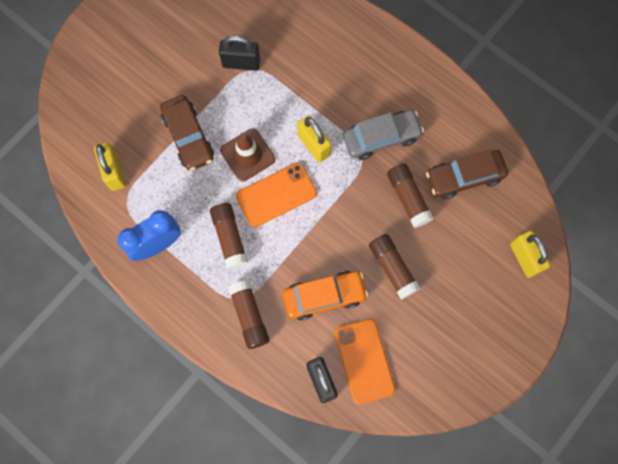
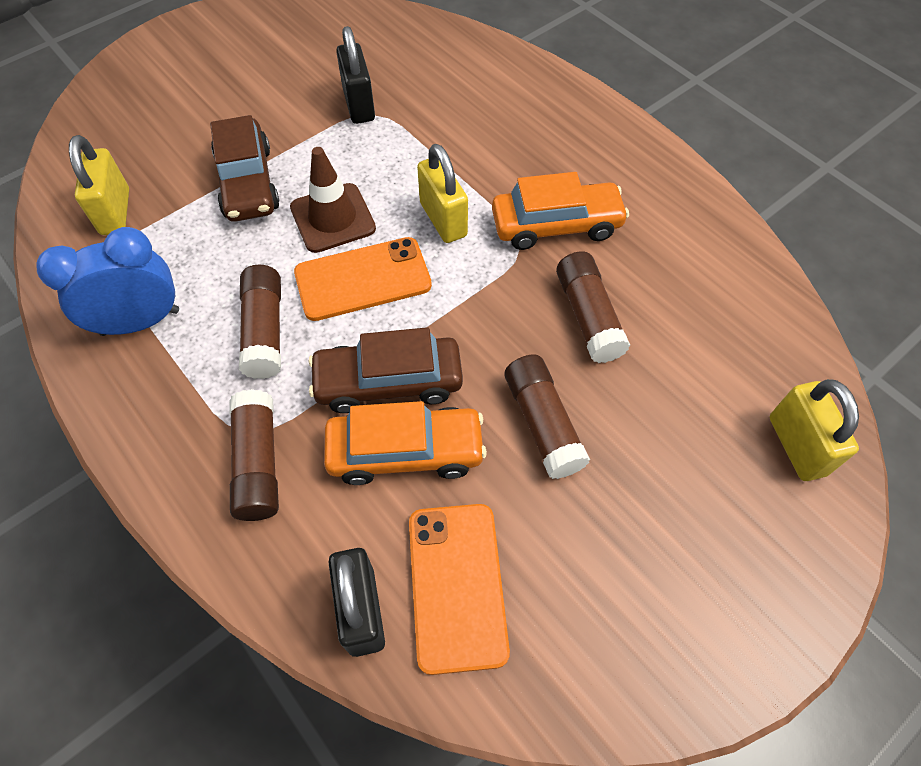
camera: 10 degrees right, 15 degrees down
black padlock [219,35,260,71] -> black padlock turned 60 degrees clockwise [336,26,375,124]
grey car [343,110,424,160] -> orange car [492,172,629,250]
brown car [426,149,508,199] -> brown car moved to [309,327,463,413]

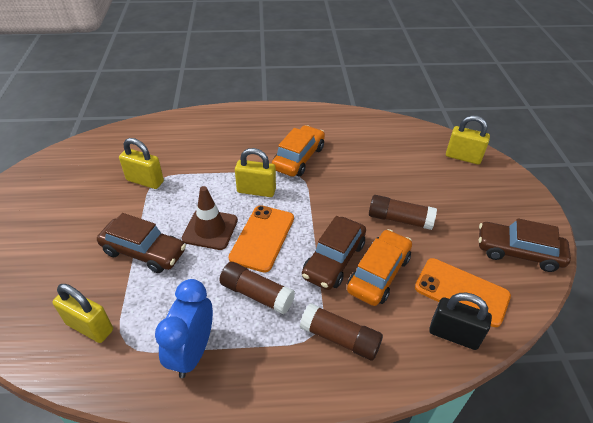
camera: 55 degrees left, 15 degrees down
black padlock [336,26,375,124] -> yellow padlock [119,138,164,189]
brown glue stick [556,251,630,363] -> none
none -> brown car [479,218,571,272]

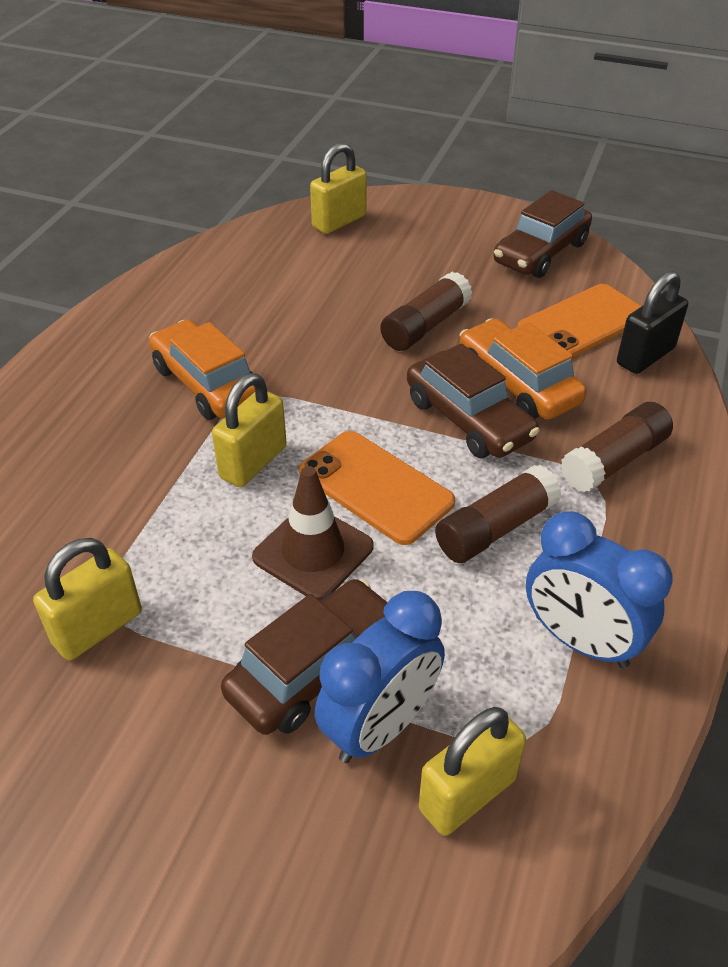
camera: 65 degrees left, 0 degrees up
none -> blue clock [315,591,445,763]

